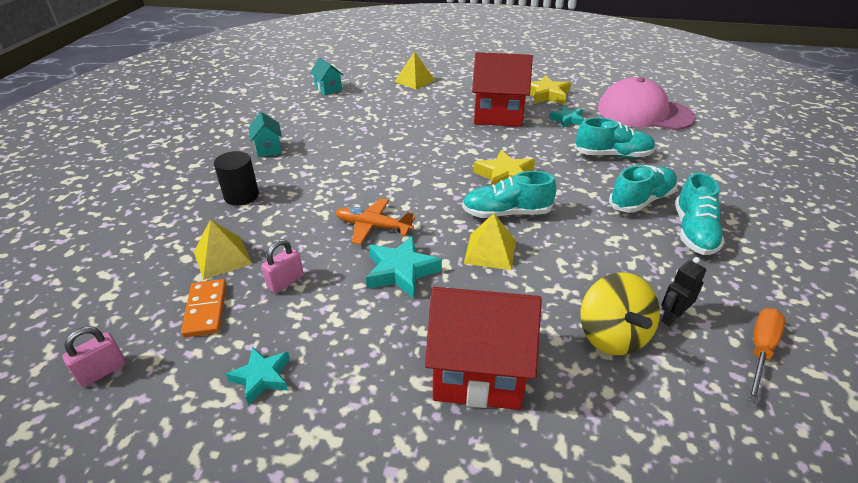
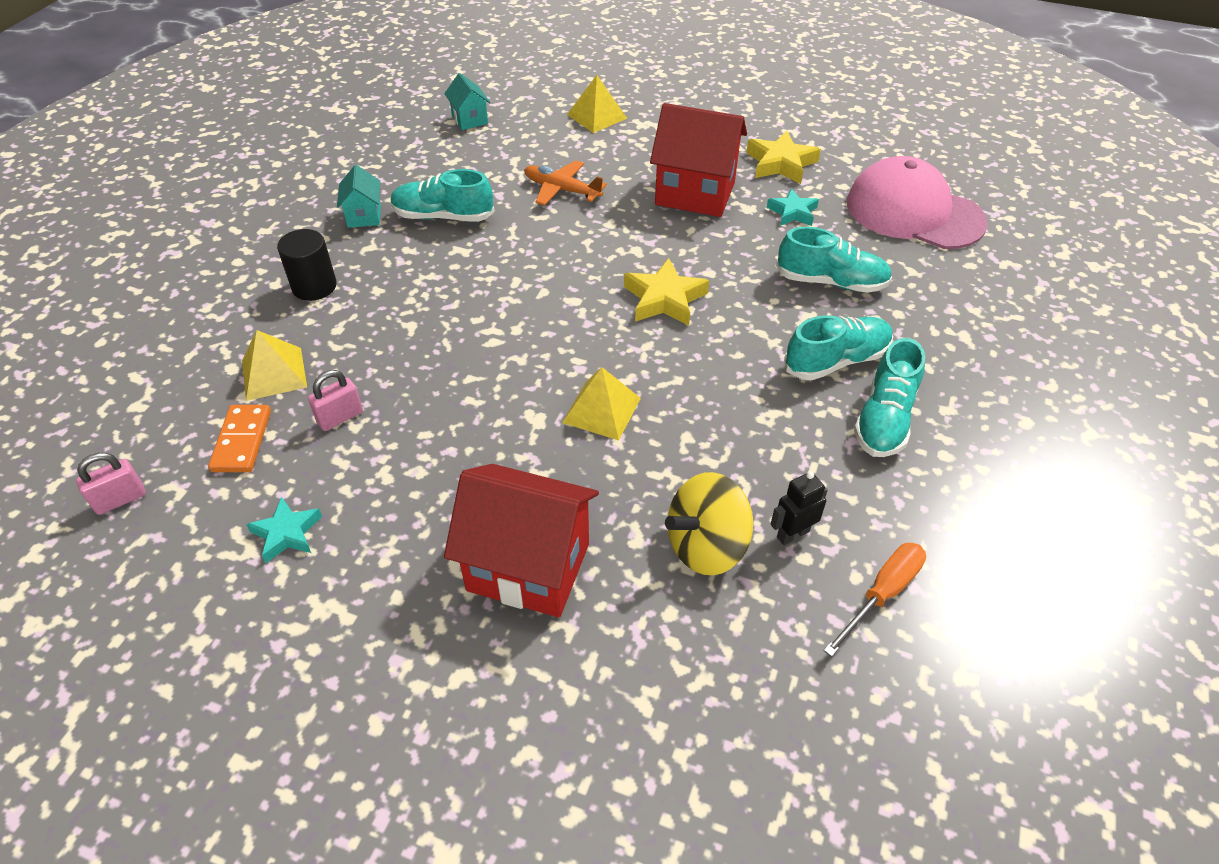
camera: 10 degrees right, 10 degrees up
orange plane [335,198,415,245] -> orange plane moved to [524,160,607,206]
turquoise star [366,236,442,299] -> none
turquoise shoe [462,171,556,218] -> turquoise shoe moved to [390,169,495,222]
yellow spinning top [580,272,660,355] -> yellow spinning top turned 60 degrees clockwise [665,472,753,575]

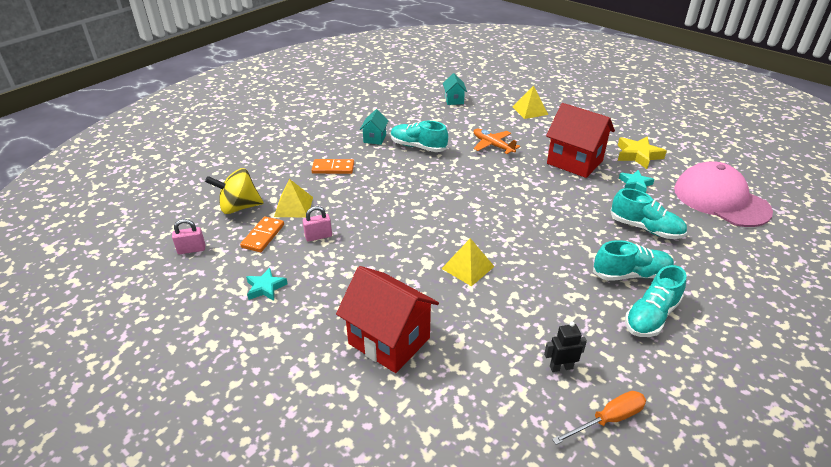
camera: 20 degrees right, 10 degrees down
black cylinder [277,229,337,301] -> orange domino [312,159,354,174]
yellow star [624,258,709,326] -> none
yellow spinning top [665,472,753,575] -> yellow spinning top moved to [205,168,263,214]

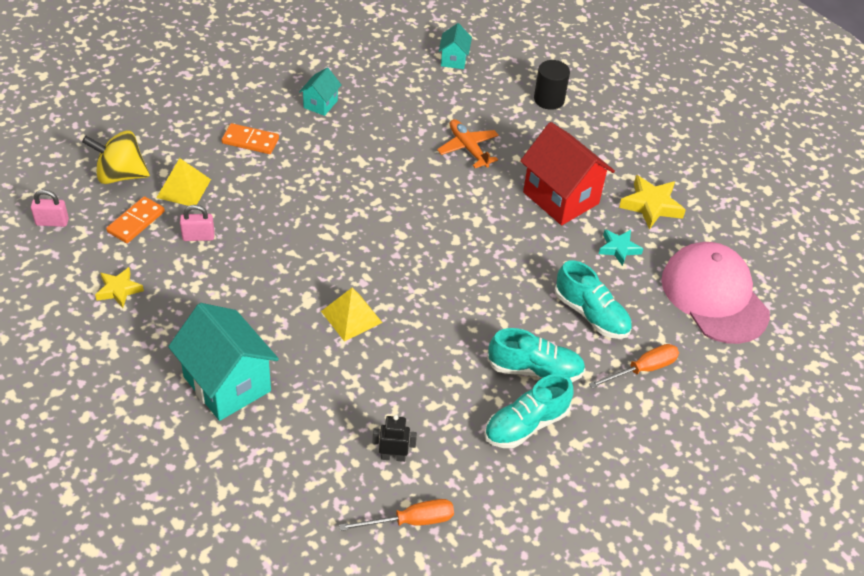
camera: 10 degrees right, 10 degrees up
turquoise star [246,268,288,301] -> yellow star [95,267,144,308]
red house [336,266,439,373] -> turquoise house [168,303,279,421]
turquoise shoe [391,121,448,152] -> none
yellow pyramid [513,86,548,119] -> black cylinder [534,60,570,110]
none -> orange screwdriver [589,344,679,389]

